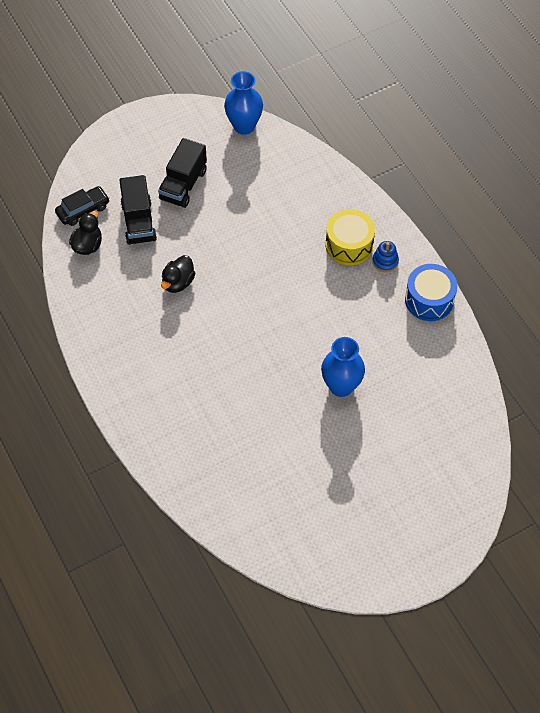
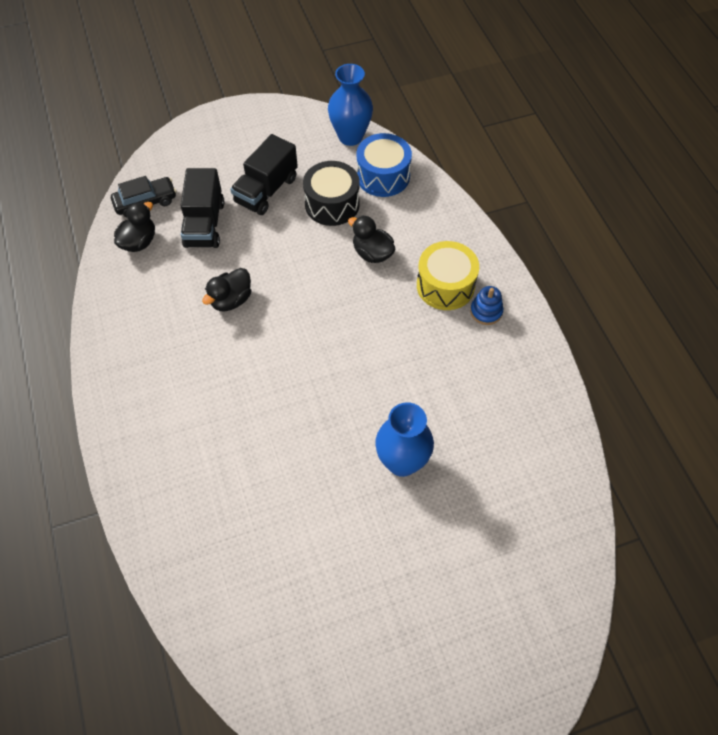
camera: 10 degrees right, 0 degrees up
blue drum [405,264,458,321] -> blue drum moved to [357,133,412,197]
none -> black drum [303,161,360,226]
none -> black duck [348,215,395,263]

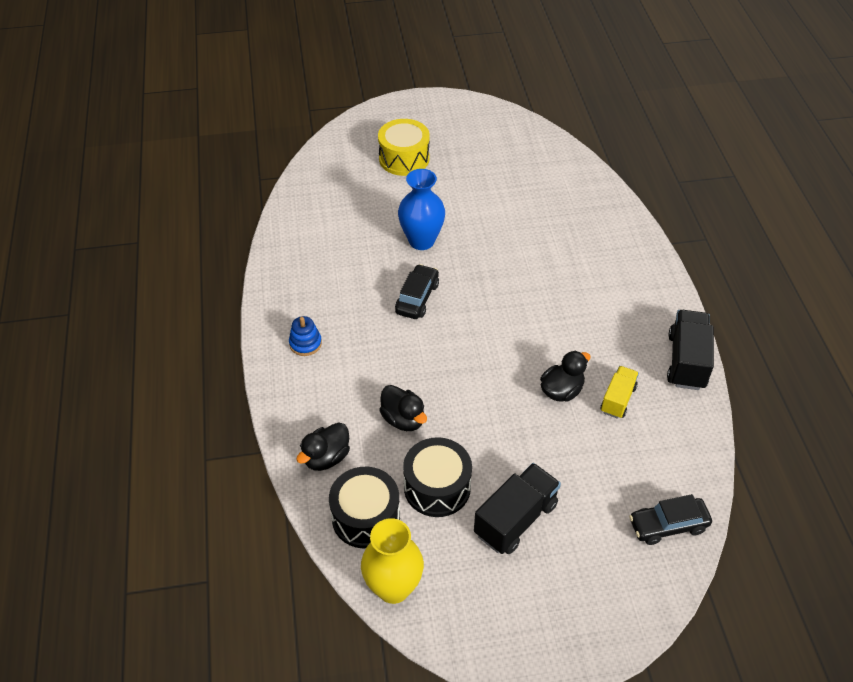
camera: 170 degrees left, 10 degrees down
black duck [114,202,155,252] -> black duck moved to [296,423,350,471]
black truck [180,168,224,248] -> black truck moved to [667,310,714,390]
blue vase [328,64,373,146] -> yellow vase [361,518,424,604]
blue drum [357,133,412,197] -> black drum [329,467,400,548]
yellow drum [417,241,479,310] -> yellow drum moved to [378,119,430,176]
none -> black car [395,264,439,319]
none -> yellow truck [600,366,639,419]

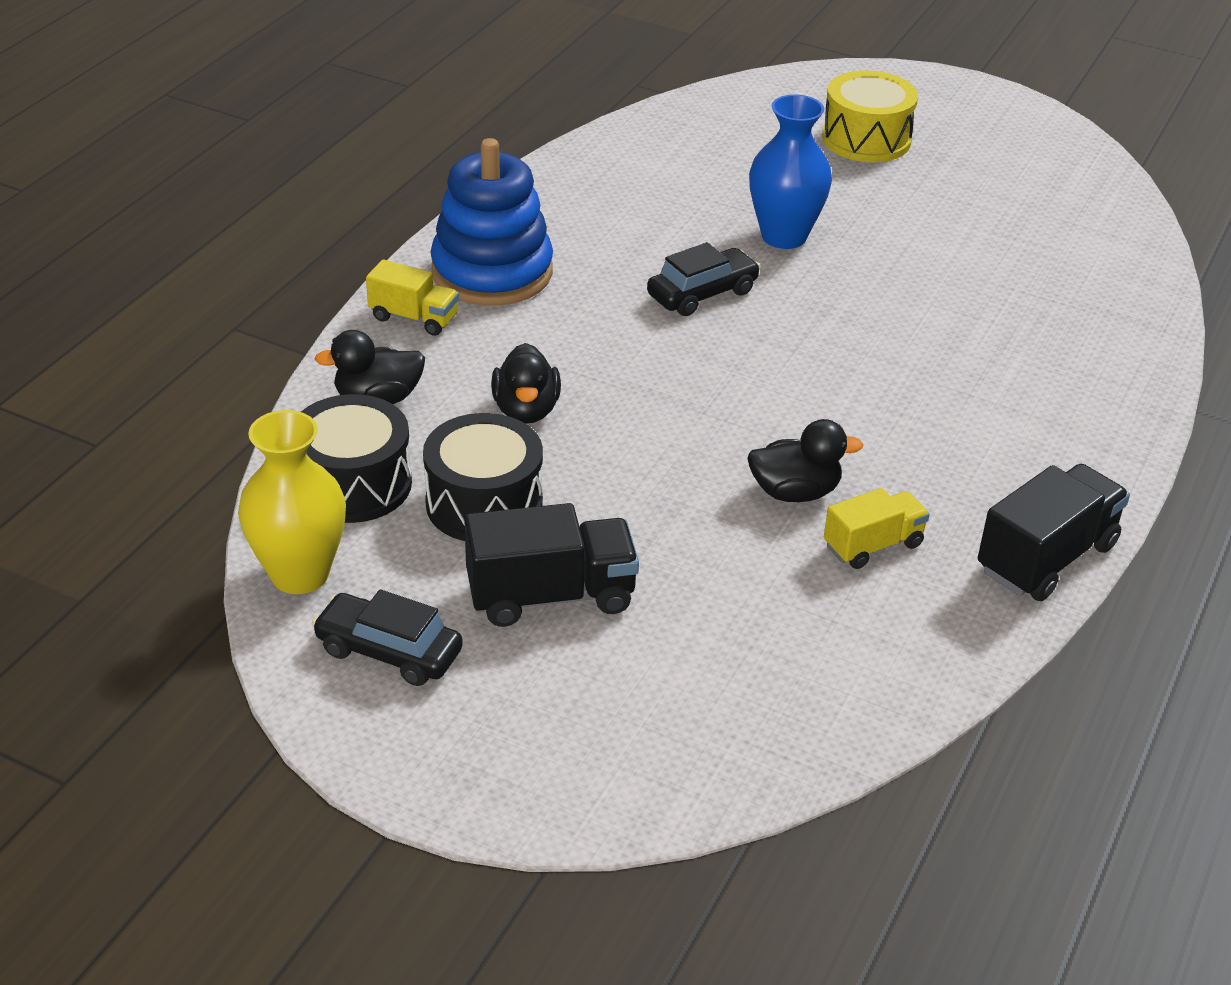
camera: 35 degrees right, 10 degrees down
blue stacking toy [289,316,322,356] -> blue stacking toy [430,138,553,306], size x2.24
black car [629,494,712,545] -> black car moved to [312,589,463,686]
none -> yellow truck [366,259,459,336]

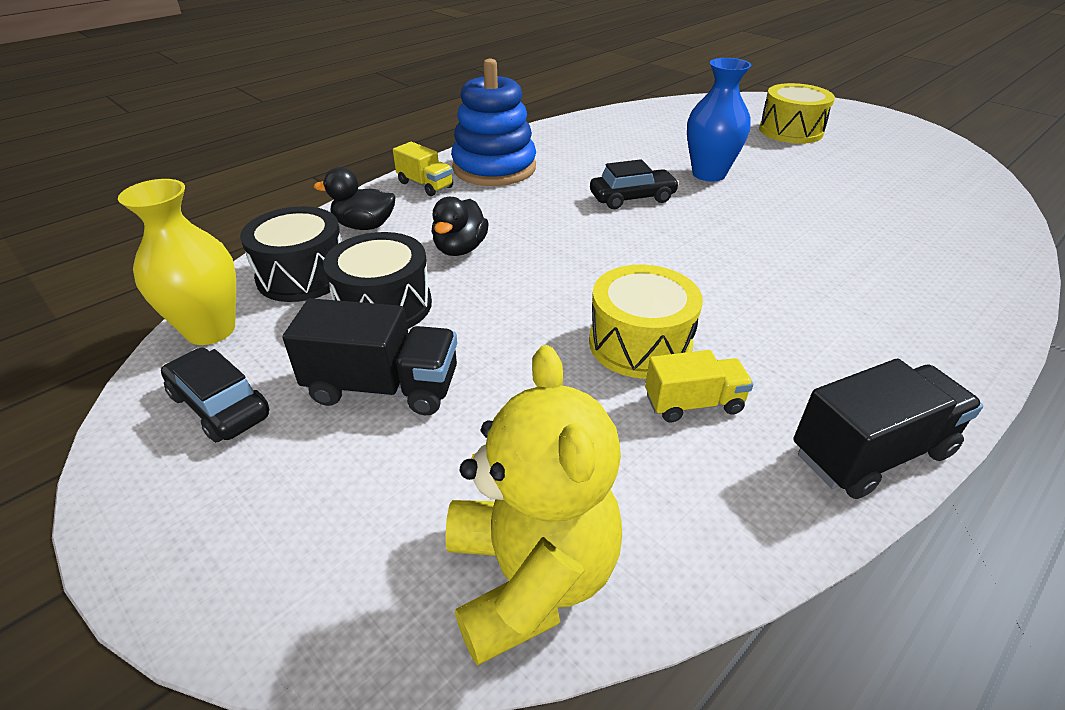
camera: 20 degrees right, 0 degrees up
black duck [747,419,863,502] -> yellow drum [589,265,703,379]
none -> yellow teddy bear [445,345,622,666]

